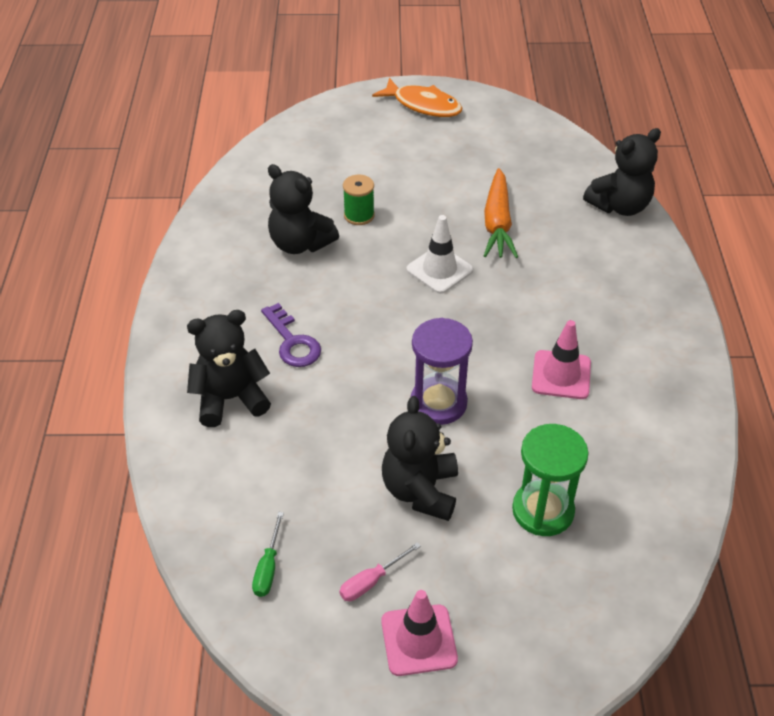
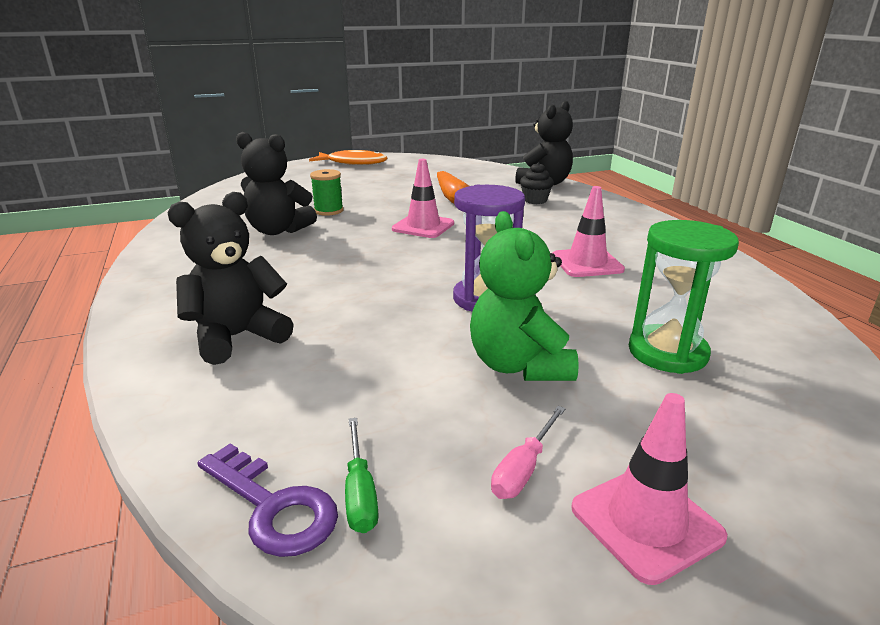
camera: 20 degrees left, 20 degrees down
purple key [261,303,321,367] -> purple key moved to [197,443,338,557]
black teddy bear [382,396,458,521] -> green teddy bear [470,211,579,381]
white traffic cone [406,215,473,294] -> pink traffic cone [392,159,454,238]
none -> black cupcake [520,162,554,204]

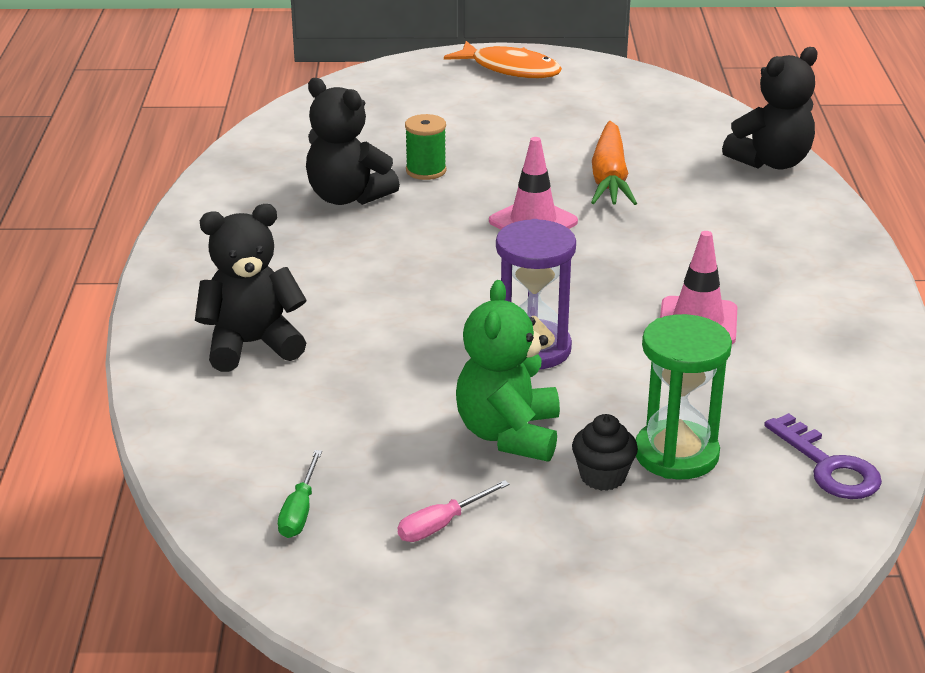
camera: 20 degrees right, 5 degrees up
purple key [197,443,338,557] -> purple key moved to [764,413,882,499]
black cupcake [520,162,554,204] -> black cupcake moved to [572,414,638,491]
pink traffic cone [571,393,728,585] -> none

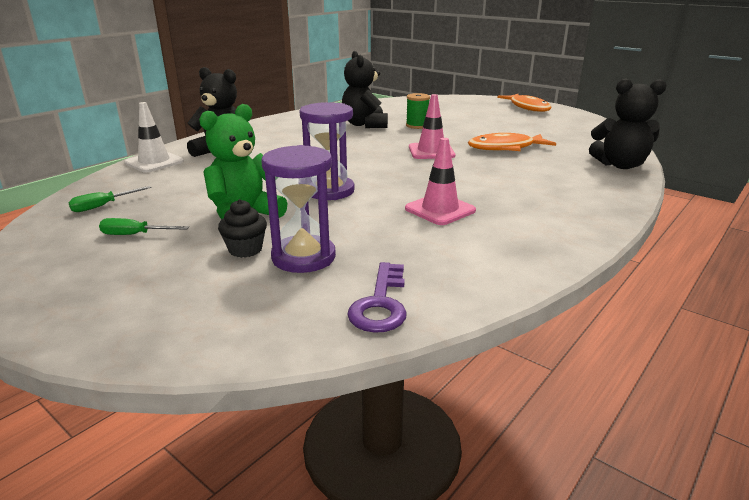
camera: 40 degrees right, 5 degrees down
pink screwdriver [397,480,510,542] -> green screwdriver [99,218,189,235]
orange carrot [591,121,637,205] -> orange fish [468,133,556,151]
green hourglass [636,314,732,479] -> purple hourglass [261,145,336,273]
none -> white traffic cone [124,102,184,172]

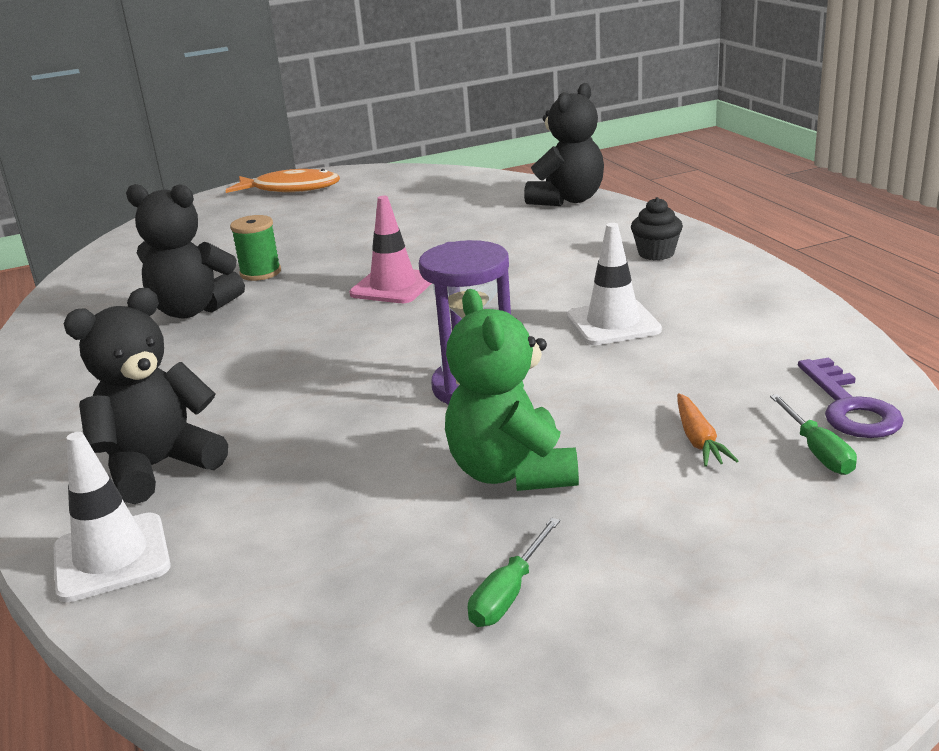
camera: 60 degrees left, 0 degrees up
green screwdriver [69,186,152,212] -> green screwdriver moved to [770,394,857,475]
black cupcake [218,199,267,258] -> black cupcake moved to [631,197,683,260]
purple hourglass [261,145,336,273] -> orange carrot [677,393,739,467]
purple key [347,262,407,333] -> purple key turned 45 degrees clockwise [798,357,904,438]
pink traffic cone [405,138,476,225] -> white traffic cone [567,223,662,345]
orange fish [468,133,556,151] -> none

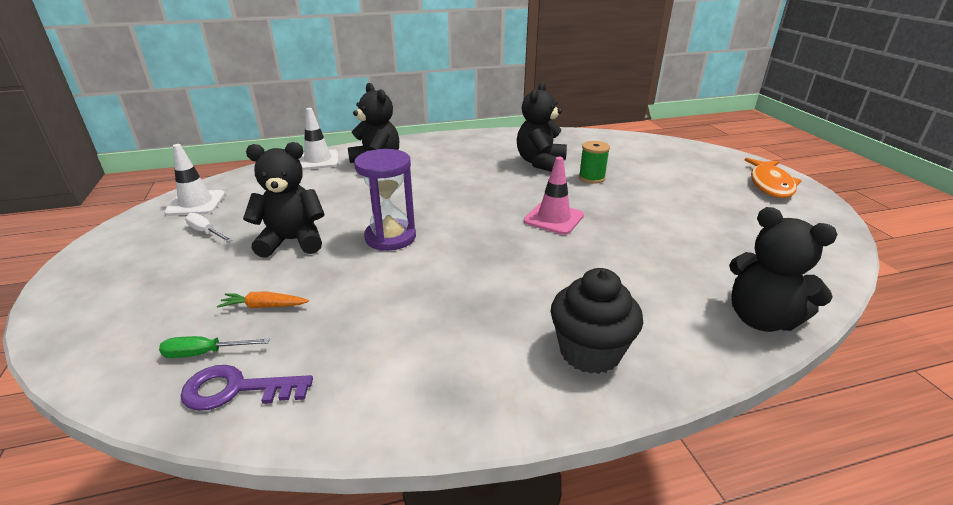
camera: 95 degrees right, 5 degrees up
green teddy bear [445,289,579,491] -> black teddy bear [243,142,325,258]
green screwdriver [468,518,560,627] -> white screwdriver [185,213,232,242]
white traffic cone [567,223,662,345] -> white traffic cone moved to [164,144,225,216]
black cupcake [631,197,683,260] -> black cupcake [551,268,643,374], size x1.67

